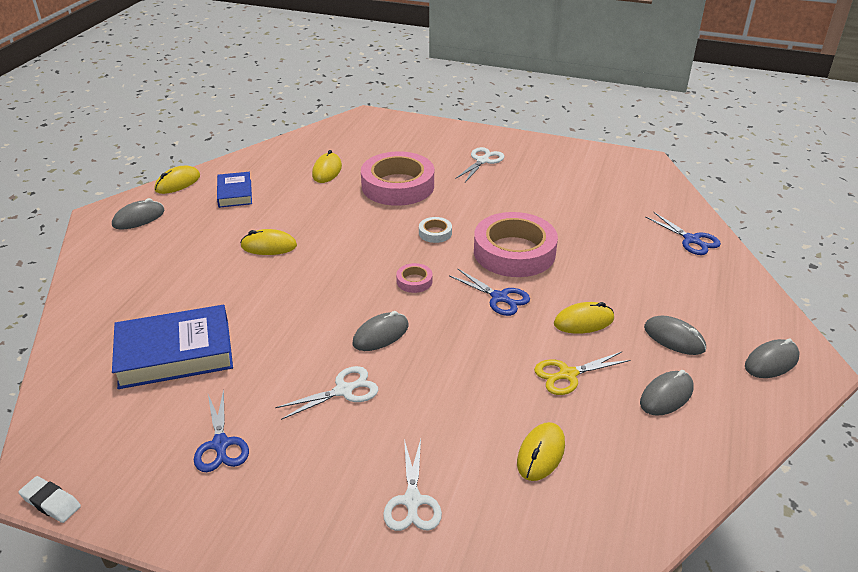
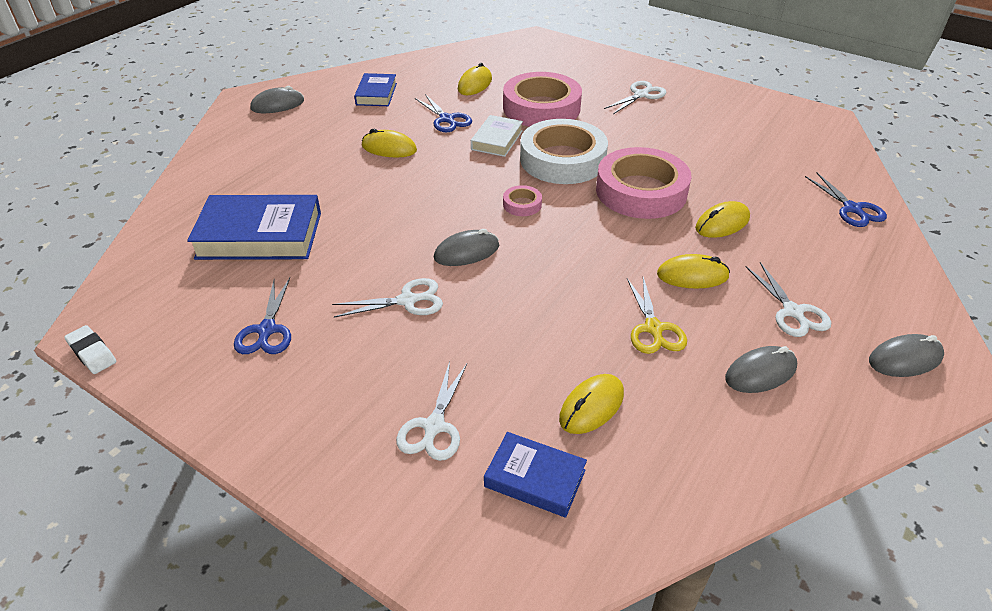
camera: 15 degrees right, 5 degrees up
yellow mouse [155,166,200,194] -> yellow mouse moved to [695,201,750,238]
white tape [419,217,452,243] -> white tape [520,119,608,184], size x2.39
blue scissors [449,269,530,316] -> blue scissors moved to [415,94,472,132]
yellow scissors [534,352,631,395] -> yellow scissors turned 90 degrees counterclockwise [627,277,687,354]
grey mouse [644,316,706,355] -> white scissors [746,262,831,337]
none -> white book [471,115,523,157]
none -> blue book [484,432,587,518]

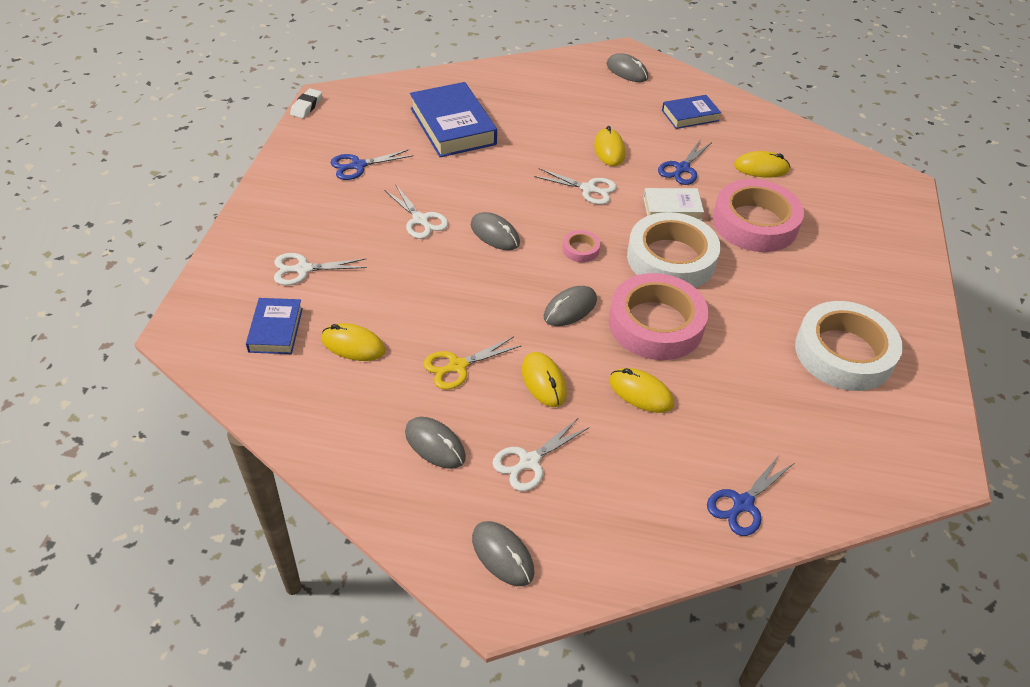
camera: 65 degrees right, 5 degrees up
white scissors [604,81,667,114] -> white scissors moved to [534,168,617,205]
none -> grey mouse [543,286,597,326]
none -> white tape [795,301,903,391]

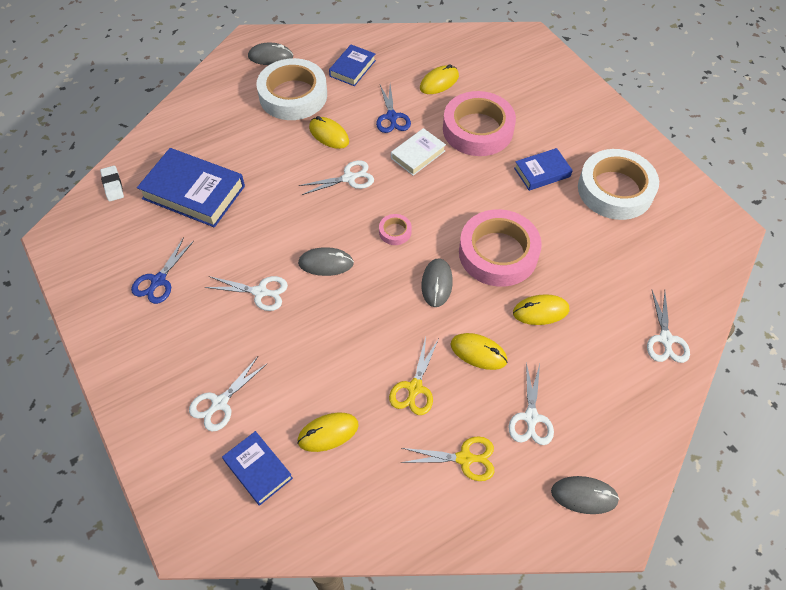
camera: 40 degrees left, 10 degrees up
white eraser [290,88,322,118] -> white eraser moved to [100,166,124,201]
grey mouse [405,417,466,469] -> yellow scissors [401,436,494,481]
white tape [627,212,721,288] -> white tape moved to [256,58,327,120]
blue scissors [707,454,793,536] -> white scissors [647,290,690,363]
none -> blue book [514,148,573,191]

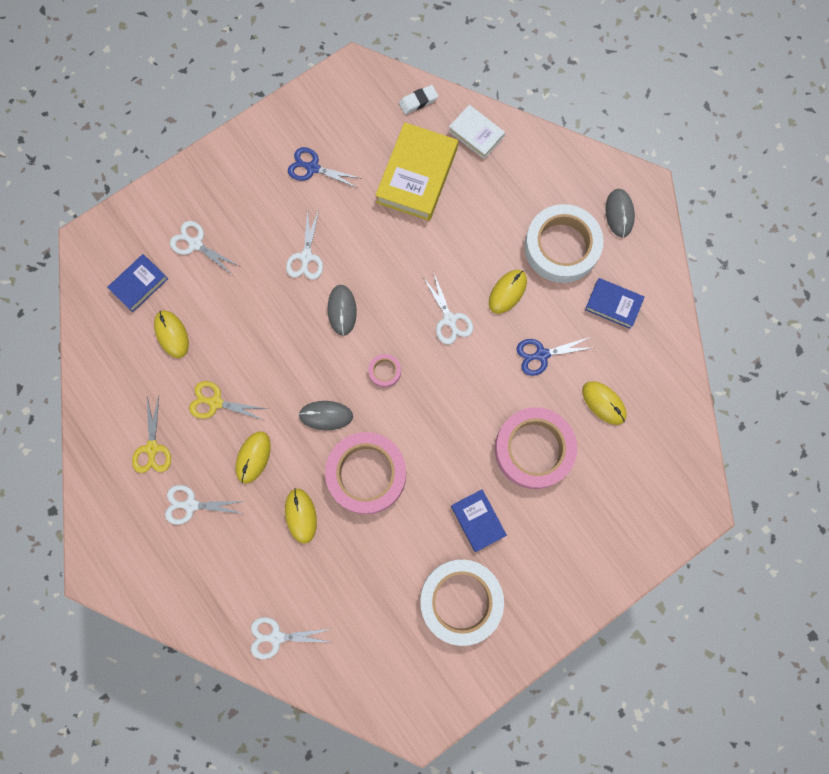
camera: 85 degrees right, 20 degrees up
blue book [137,148,245,228] -> yellow book [375,122,458,221]
white book [391,128,446,176] -> white book moved to [449,105,505,159]
grey mouse [551,476,620,514] -> none

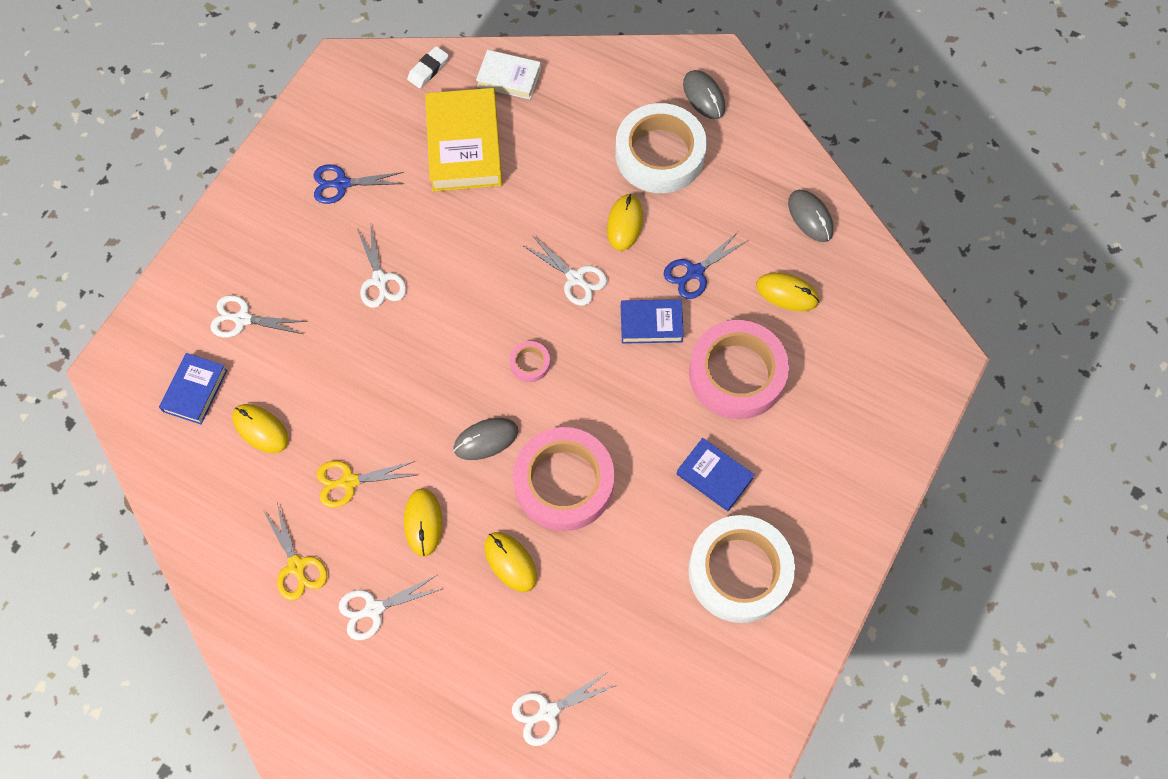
camera: 25 degrees left, 10 degrees down
grey mouse [328,285,357,336] -> grey mouse moved to [788,190,834,242]
blue book [585,278,644,329] -> blue book moved to [621,299,684,344]

